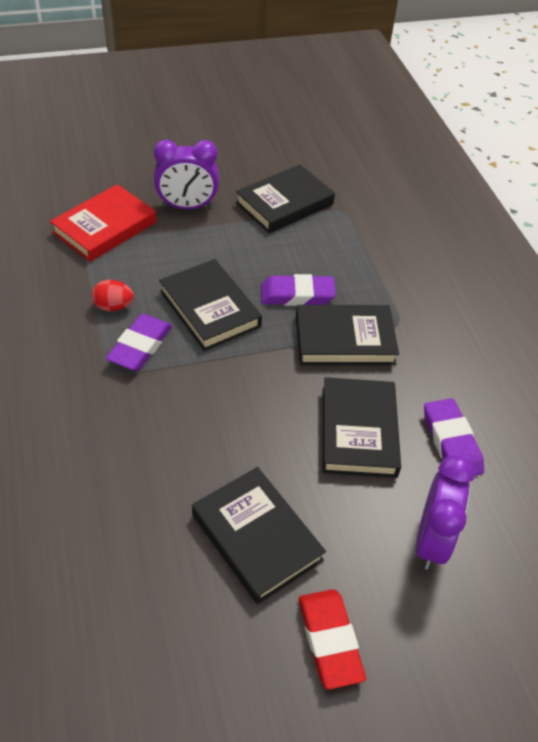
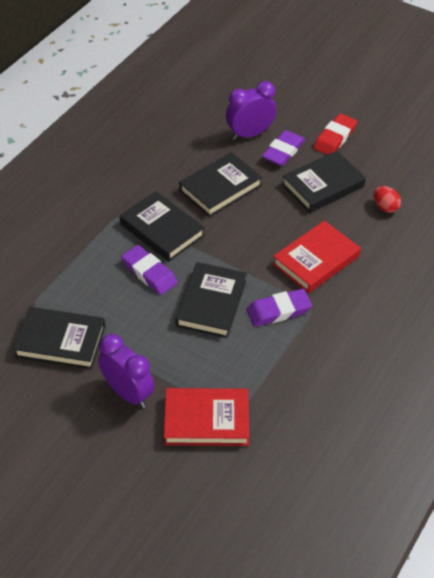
camera: 130 degrees left, 0 degrees up
red egg [91,280,134,311] -> red egg moved to [374,186,401,213]
black book [192,467,326,604] -> black book turned 45 degrees clockwise [282,151,366,213]
purple eraser [424,398,484,476] -> purple eraser moved to [262,130,305,166]
none -> red book [273,220,361,293]

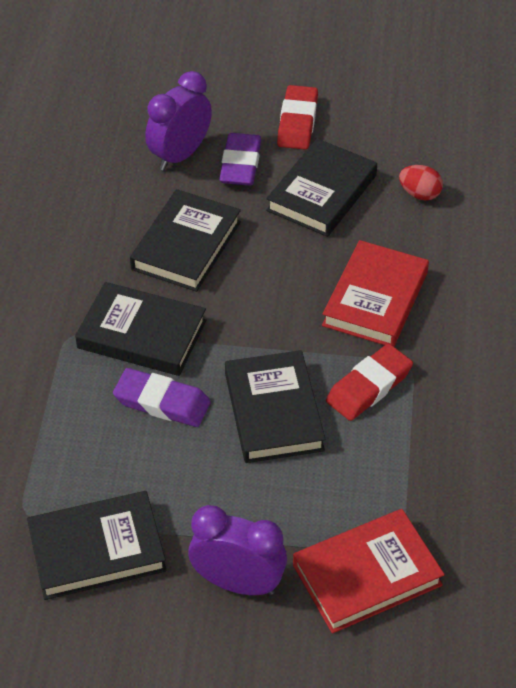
camera: 25 degrees left, 0 degrees up
purple eraser [246,289,312,327] -> red eraser [326,344,413,421]

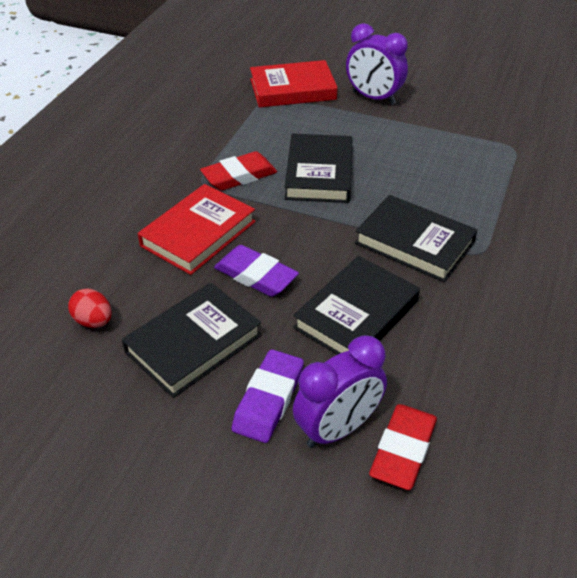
camera: 165 degrees left, 5 degrees down
black book [27,491,167,600] -> none
purple eraser [113,368,211,427] -> purple eraser moved to [214,245,299,297]
red eraser [277,85,318,150] -> red eraser moved to [369,404,437,490]

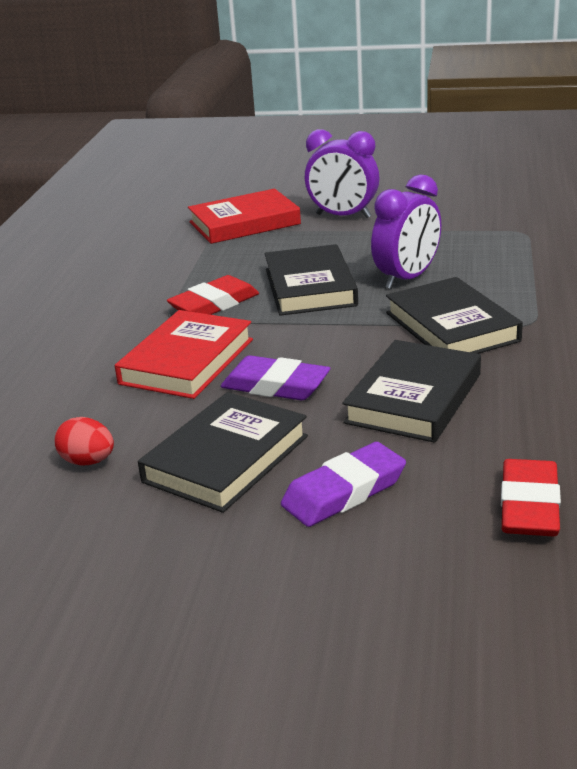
camera: 10 degrees left, 15 degrees down
purple eraser [232,349,304,443] -> purple eraser turned 45 degrees clockwise [281,442,406,527]
purple clock [293,335,387,448] -> purple clock moved to [371,174,441,289]
black book [355,195,478,282] -> black book turned 45 degrees clockwise [386,277,523,354]

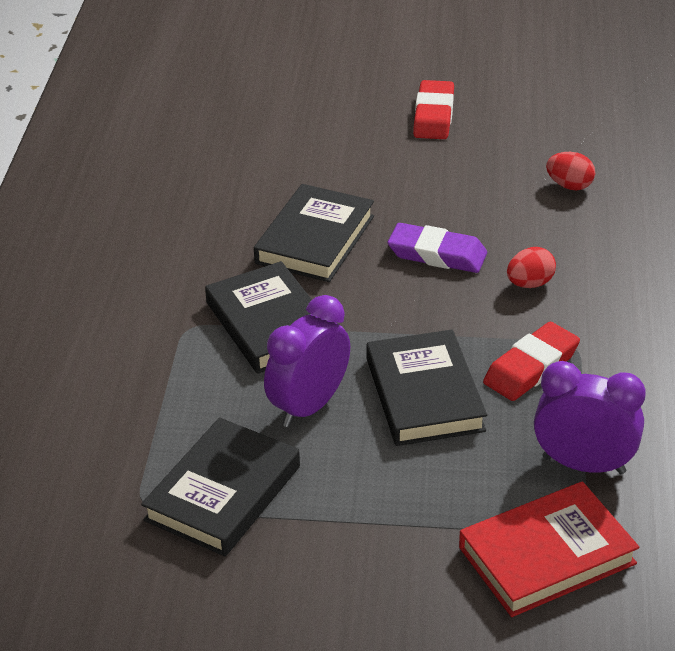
camera: 175 degrees right, 10 degrees up
red book [115,310,253,399] -> red egg [507,247,556,288]
black book [138,392,308,513] -> black book moved to [141,417,300,556]
purple eraser [281,442,406,527] -> none
purple clock [305,129,380,218] -> purple clock moved to [534,361,646,474]
red eraser [501,459,561,536] -> red eraser moved to [413,80,454,139]

